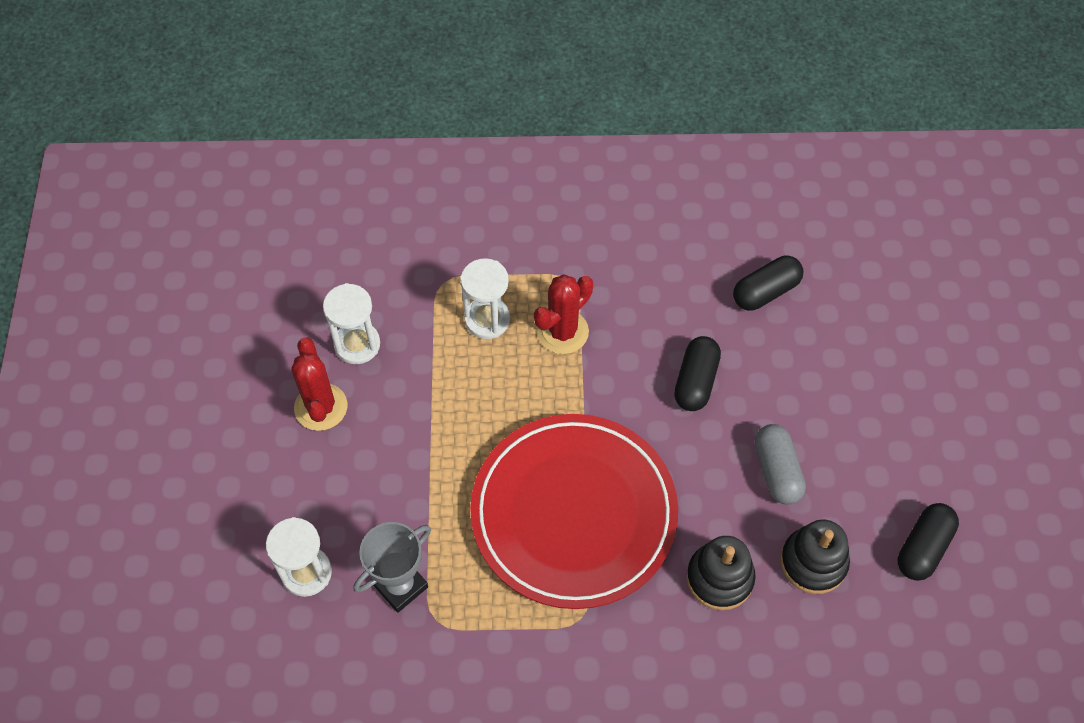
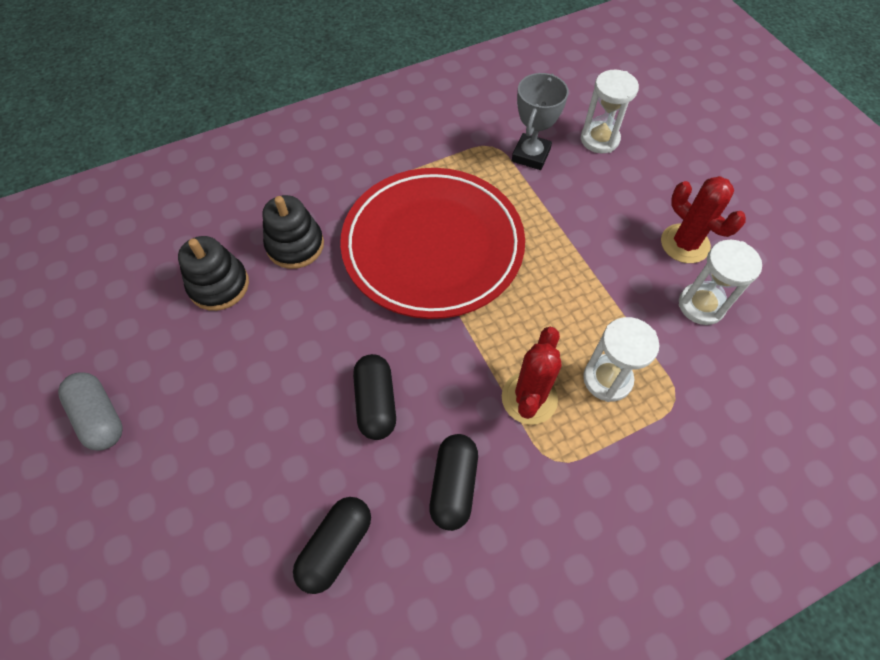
camera: 155 degrees right, 0 degrees up
grey capsule [755,424,806,505] -> grey capsule moved to [58,372,123,450]
black capsule [898,503,959,581] -> black capsule moved to [429,434,478,531]

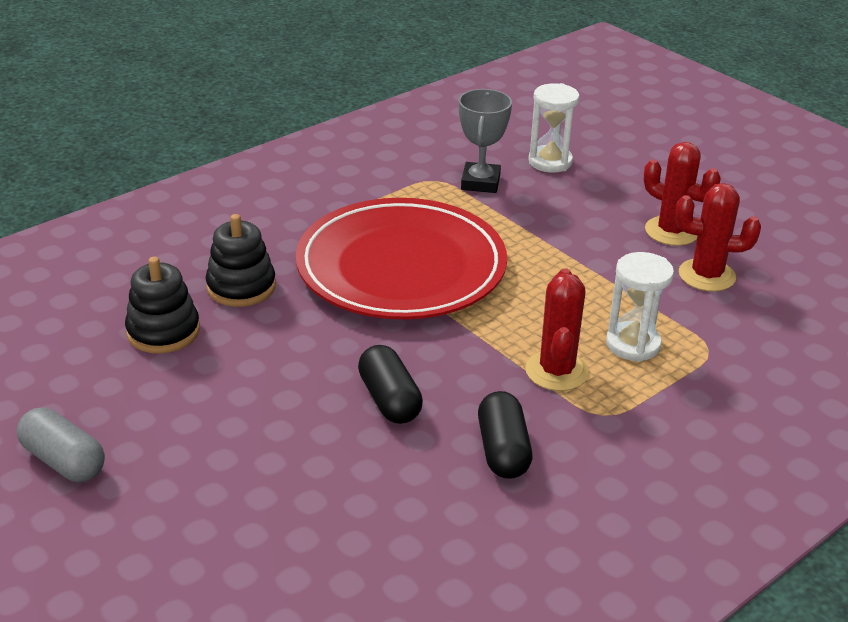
camera: 15 degrees left, 25 degrees down
black capsule [293,497,371,594] -> none
white hourglass [679,240,762,325] -> red cactus [675,183,761,292]

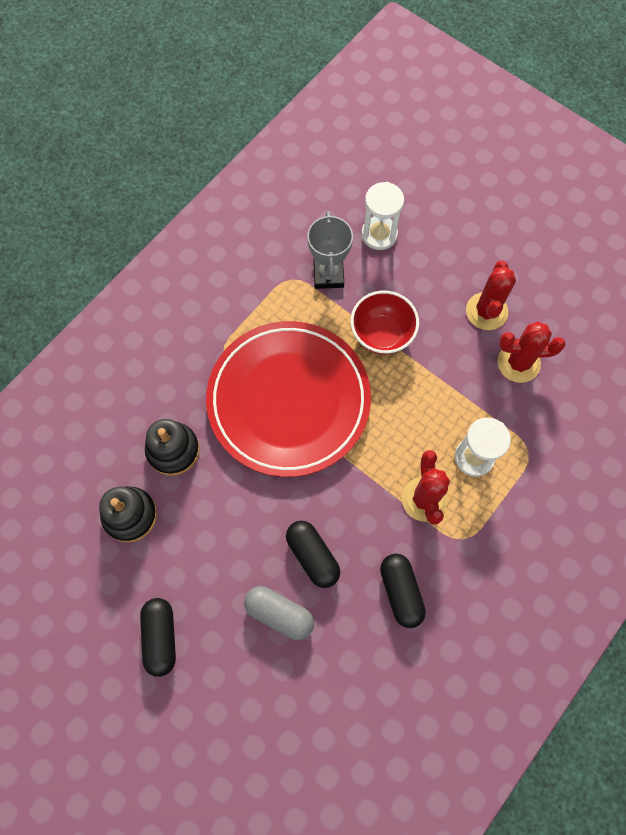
camera: 10 degrees left, 35 degrees up
grey capsule [17,407,105,482] -> grey capsule moved to [244,586,314,640]
red cactus [644,142,721,246] -> red cactus turned 75 degrees clockwise [466,260,516,330]
none -> black capsule [140,598,176,677]
none -> red bowl [351,291,419,355]

